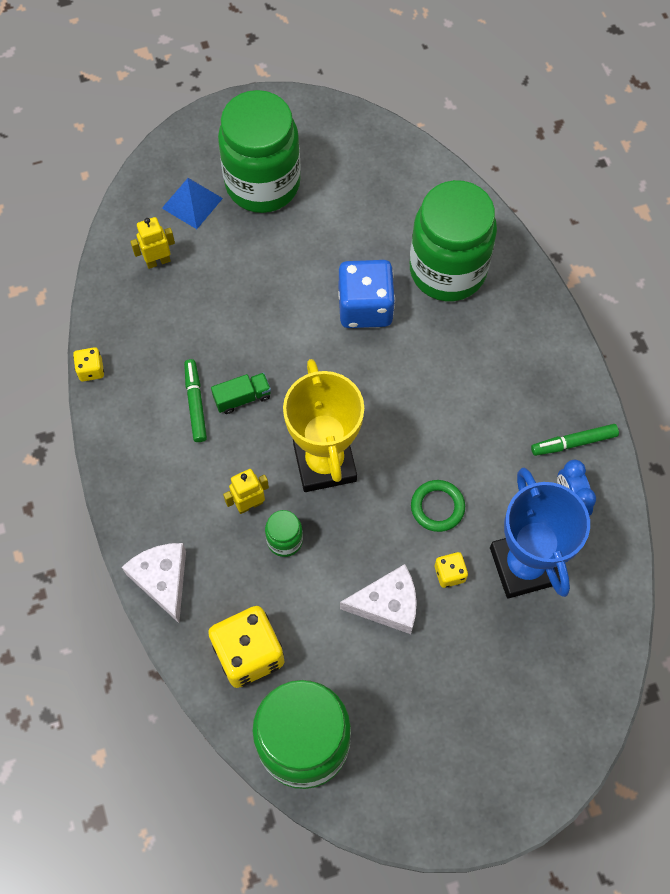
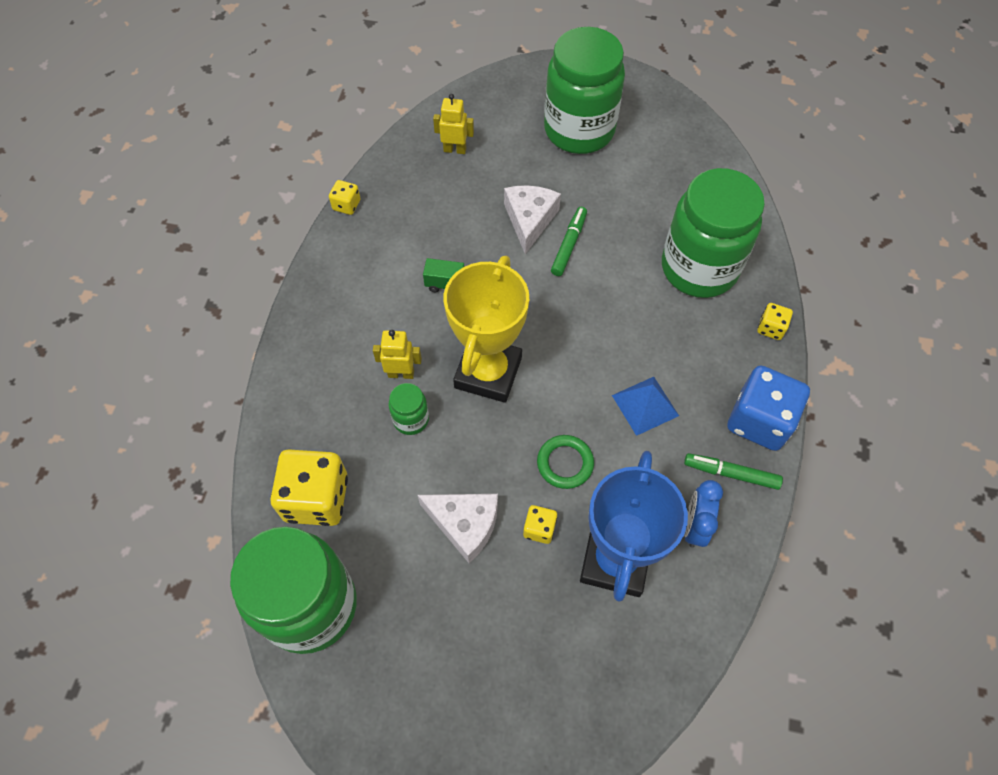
camera: 30 degrees right, 5 degrees down
white cheese [122,543,186,623] -> white cheese moved to [504,185,561,254]
blue pyramid [162,178,223,229] -> blue pyramid moved to [612,377,679,436]
green marker [184,359,207,442] -> green marker moved to [551,207,587,276]
blue dice [338,260,395,328] -> blue dice moved to [727,365,810,451]
none -> yellow dice [757,303,793,340]

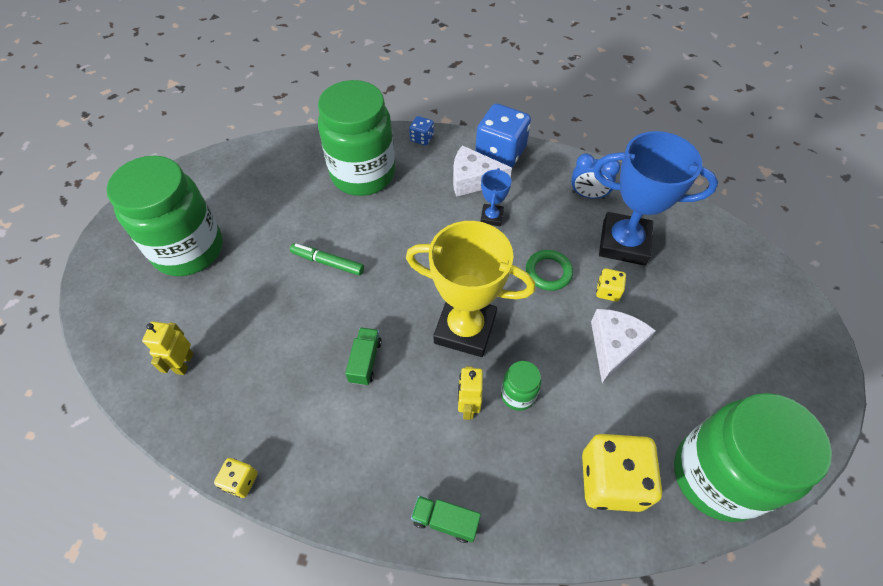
camera: 90 degrees left, 5 degrees down
white cheese [504,185,561,254] -> white cheese moved to [453,145,512,197]
blue pyramid [612,377,679,436] -> blue trophy [480,168,511,226]
green marker [684,453,783,490] -> none
yellow dice [757,303,793,340] -> blue dice [409,116,434,145]
none -> green truck [411,496,481,543]

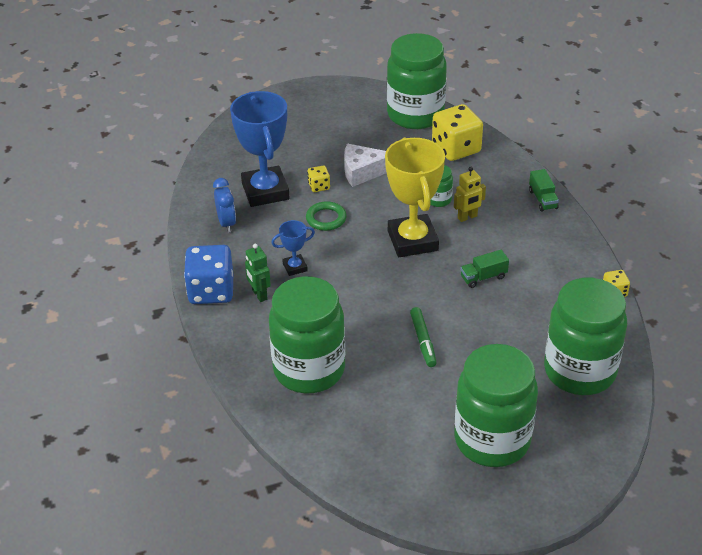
camera: 120 degrees left, 15 degrees down
yellow robot [142,322,193,375] -> green jar [544,278,627,395]
blue dice [409,116,434,145] -> none
white cheese [453,145,512,197] -> green robot [245,244,271,302]

